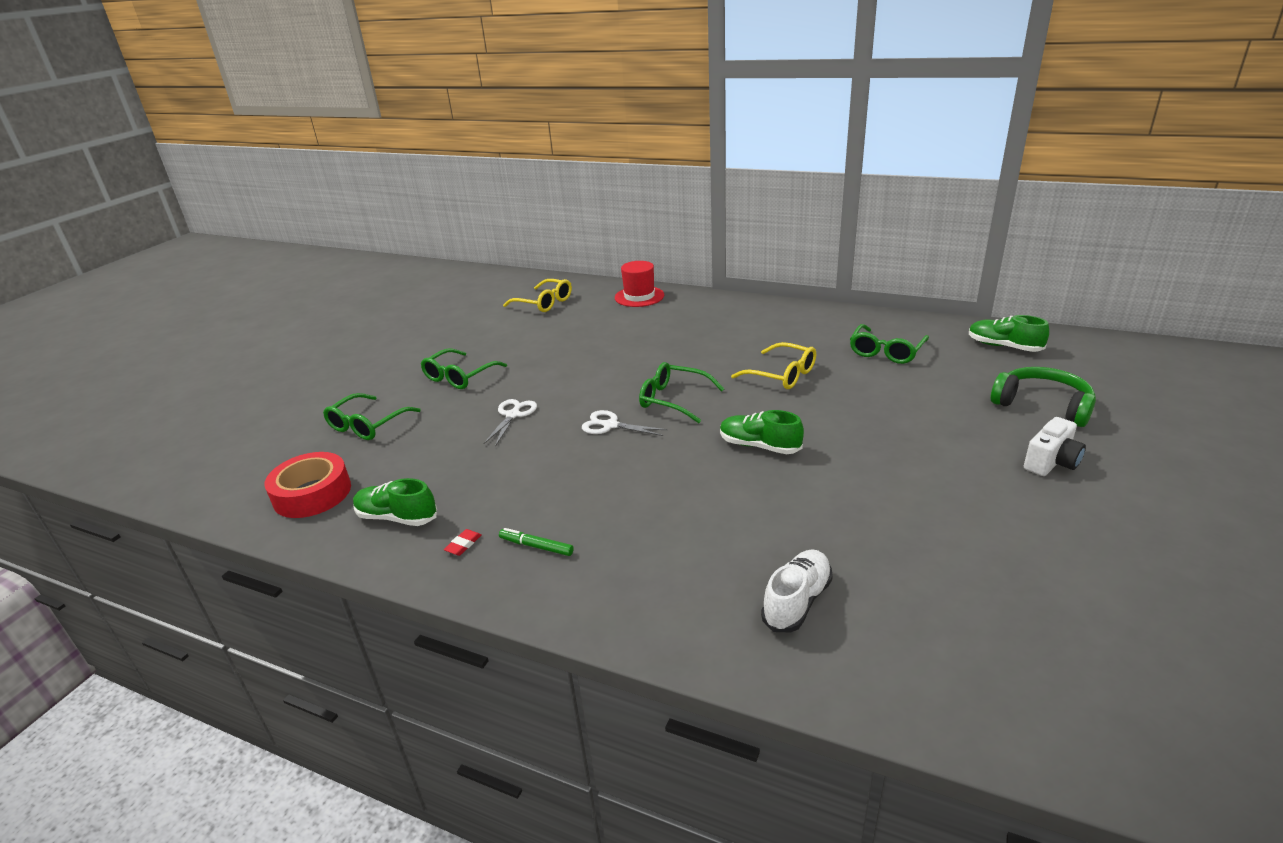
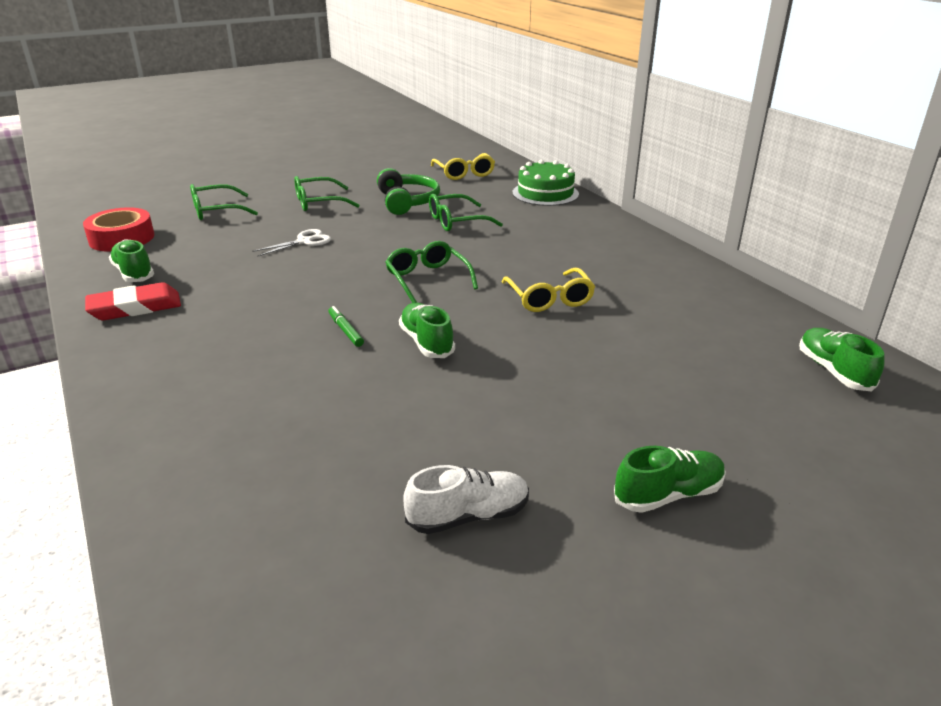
camera: 35 degrees right, 0 degrees up
red eraser [444,529,481,556] -> red eraser [85,282,181,320], size x2.49
green marker [499,528,574,556] -> green marker moved to [328,306,364,347]
white scissors [582,410,668,436] -> none
red hat [615,261,664,307] -> green cake [512,160,579,206]
white shoe [761,549,833,632] -> white shoe moved to [403,465,529,534]
green glasses [850,324,929,364] -> green glasses moved to [429,194,503,231]
green headphones [991,367,1096,427] -> green headphones moved to [377,168,440,215]
white camera [1024,417,1086,476] -> green shoe [614,446,726,513]

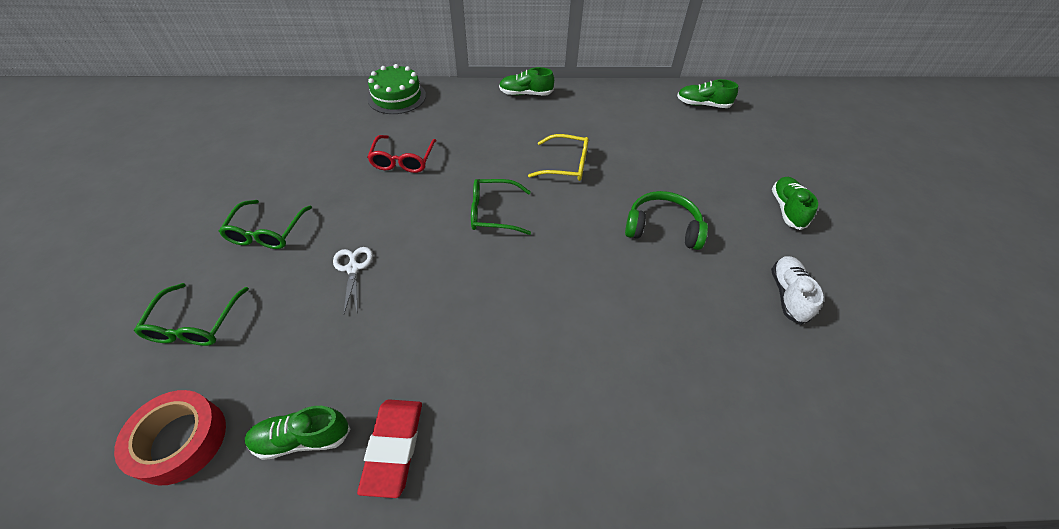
camera: 65 degrees left, 20 degrees up
green marker [328,306,364,347] -> none
green headphones [377,168,440,215] -> green headphones moved to [625,191,708,250]
green shoe [399,303,455,358] -> green shoe moved to [499,67,554,95]
green glasses [429,194,503,231] -> red glasses [367,135,437,173]
yellow glasses [431,153,495,180] -> none

